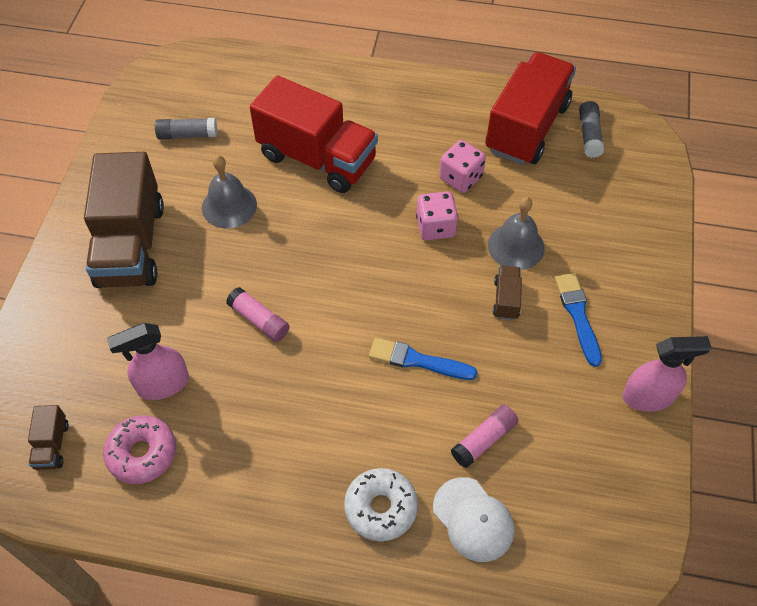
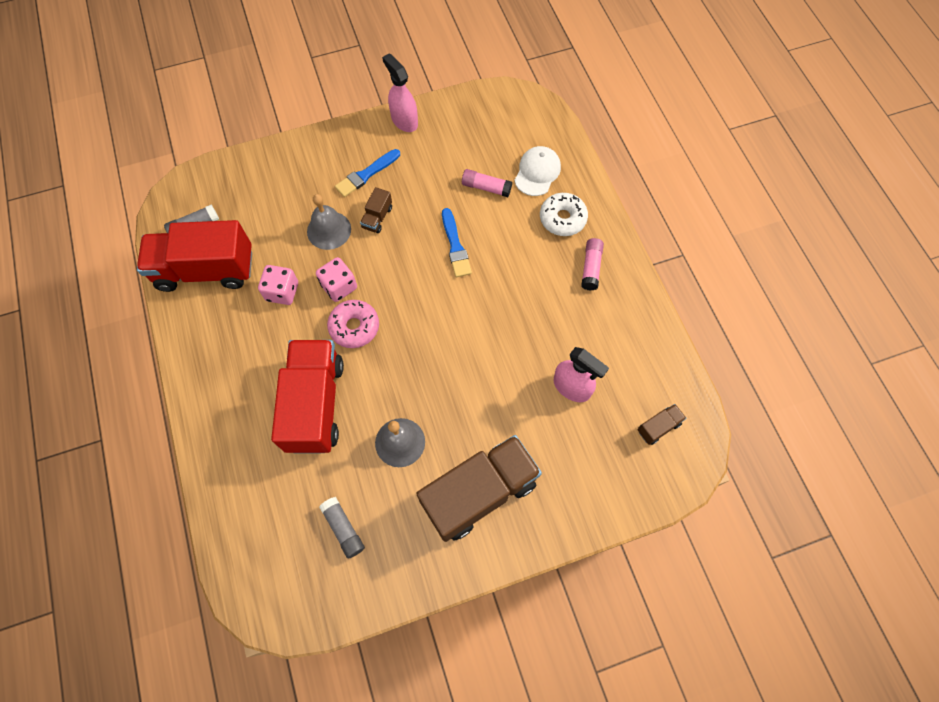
camera: 120 degrees left, 10 degrees up
pink donut [103,415,176,484] -> pink donut moved to [327,300,379,348]
pink glue stick [226,287,289,342] -> pink glue stick moved to [581,238,604,291]
brown truck [493,266,522,320] -> brown truck turned 45 degrees counterclockwise [360,187,392,233]

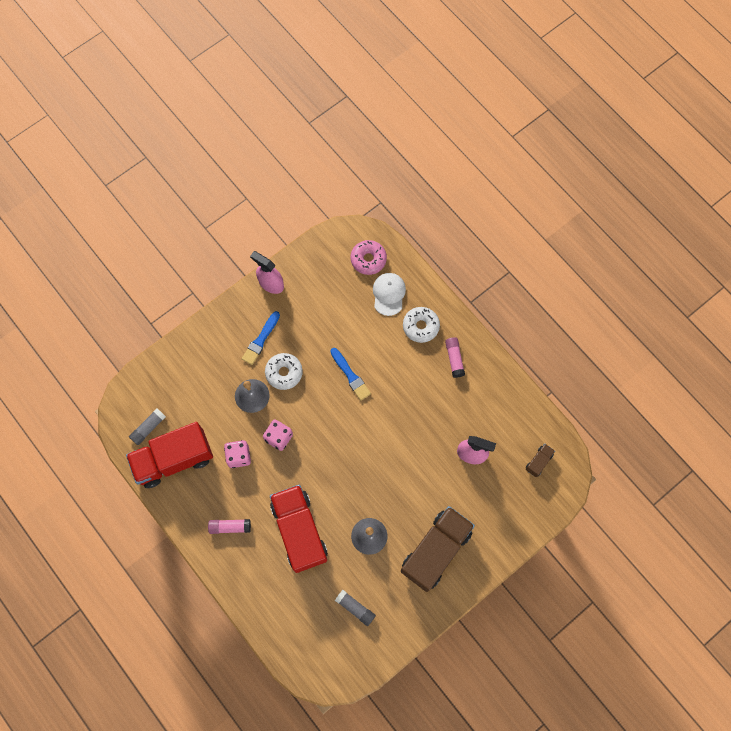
camera: 20 degrees left, 5 degrees up
pink donut [327,300,379,348] -> pink donut moved to [351,240,387,275]
brown truck [360,187,392,233] -> white donut [265,353,303,390]
pink glue stick [462,169,512,197] -> pink glue stick moved to [208,519,251,534]

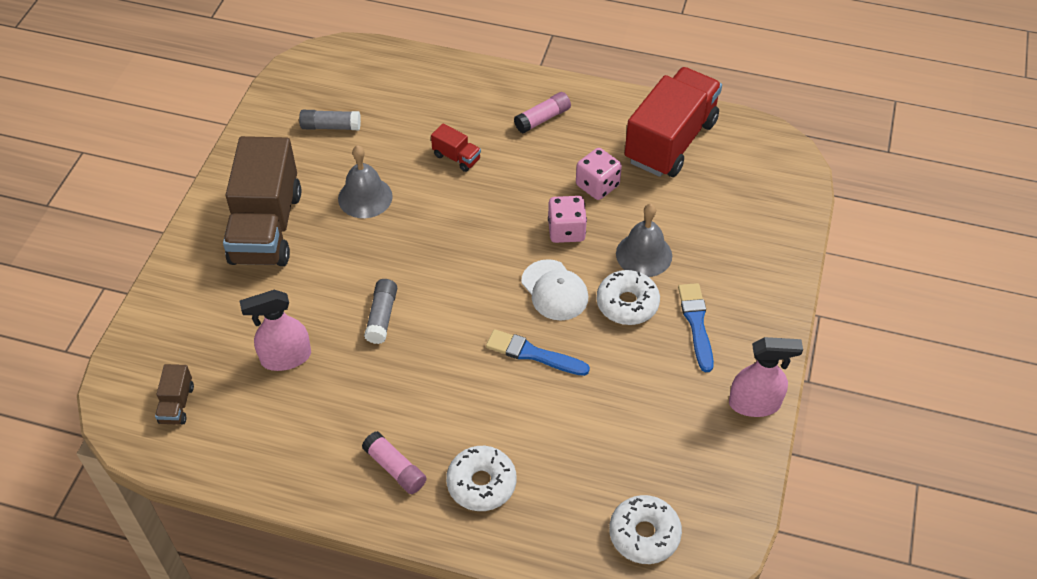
camera: 145 degrees right, 20 degrees down
grey glue stick [129,408,166,445] -> grey glue stick moved to [364,279,397,344]
red truck [270,485,328,573] -> red truck [431,124,481,172], size x0.41
pink donut [351,240,387,275] -> white donut [609,495,682,564]
white cap [373,273,406,316] -> white cap moved to [521,259,588,321]

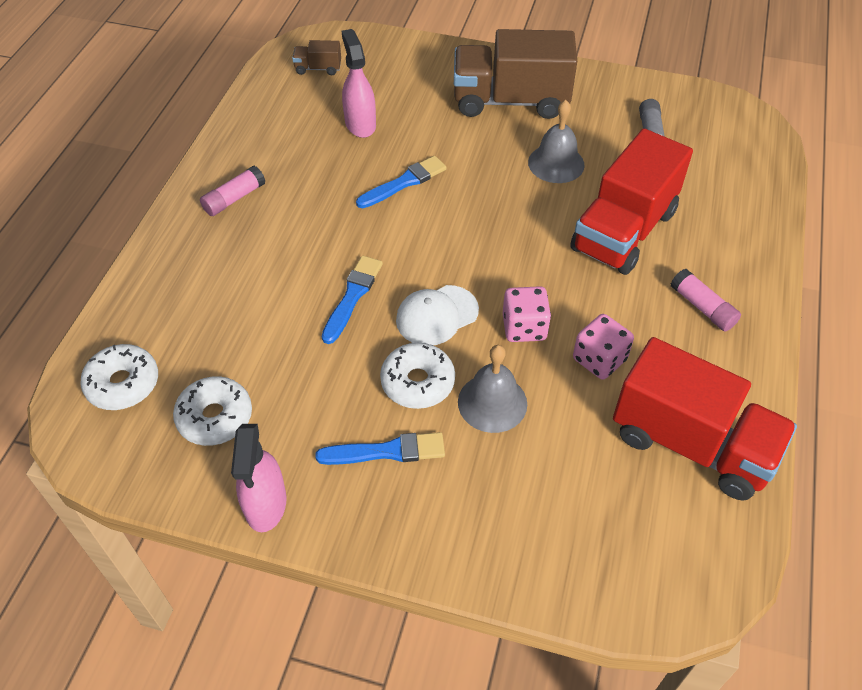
camera: 90 degrees right, 0 degrees up
grey glue stick [364,279,397,344] -> blue brush [356,156,447,208]
red truck [431,124,481,172] -> red truck [570,128,693,275], size x2.42
white donut [446,446,516,511] -> white donut moved to [173,376,252,446]

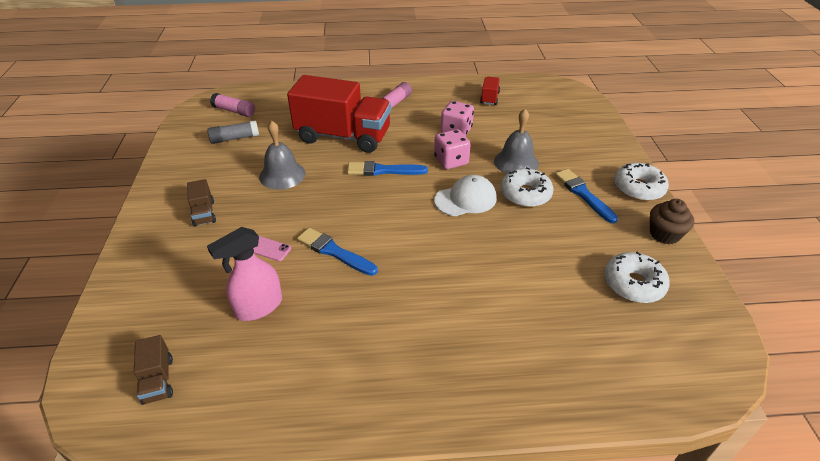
camera: 110 degrees left, 10 degrees down
white donut [80,344,158,410] -> white donut moved to [614,163,669,201]
pink glue stick [200,166,265,216] -> pink glue stick moved to [210,93,255,117]
pink spray bottle [231,424,286,532] -> brown cupcake [650,199,694,244]
blue brush [322,256,383,344] -> blue brush moved to [347,161,428,176]
white cap [396,285,479,345] -> white cap turned 60 degrees counterclockwise [434,175,497,216]
brown truck [454,29,577,119] -> brown truck [187,179,216,227], size x0.41
red truck [613,337,797,501] -> red truck [480,77,500,105], size x0.41
none -> pink phone [253,236,291,261]

